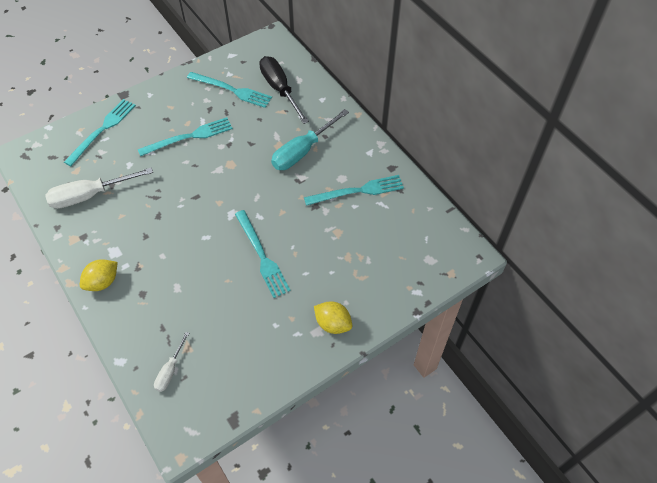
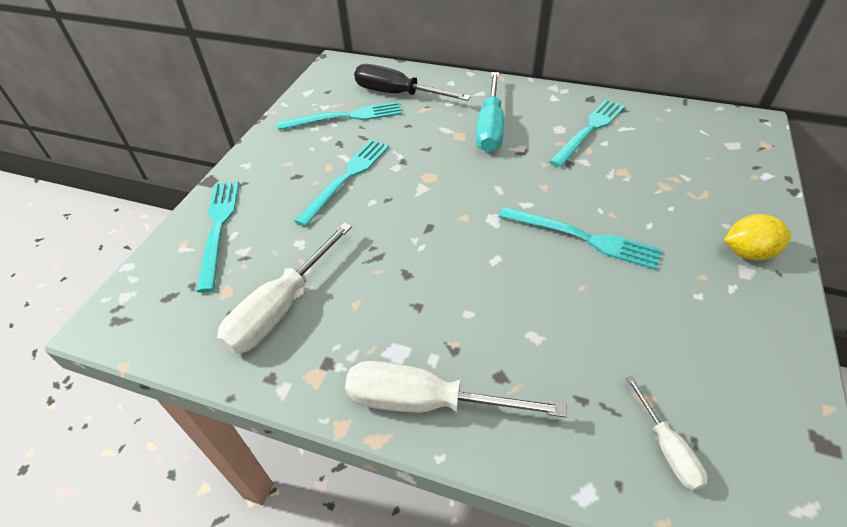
camera: 35 degrees left, 10 degrees down
yellow lemon [80,259,118,291] -> white screwdriver [345,361,567,417]

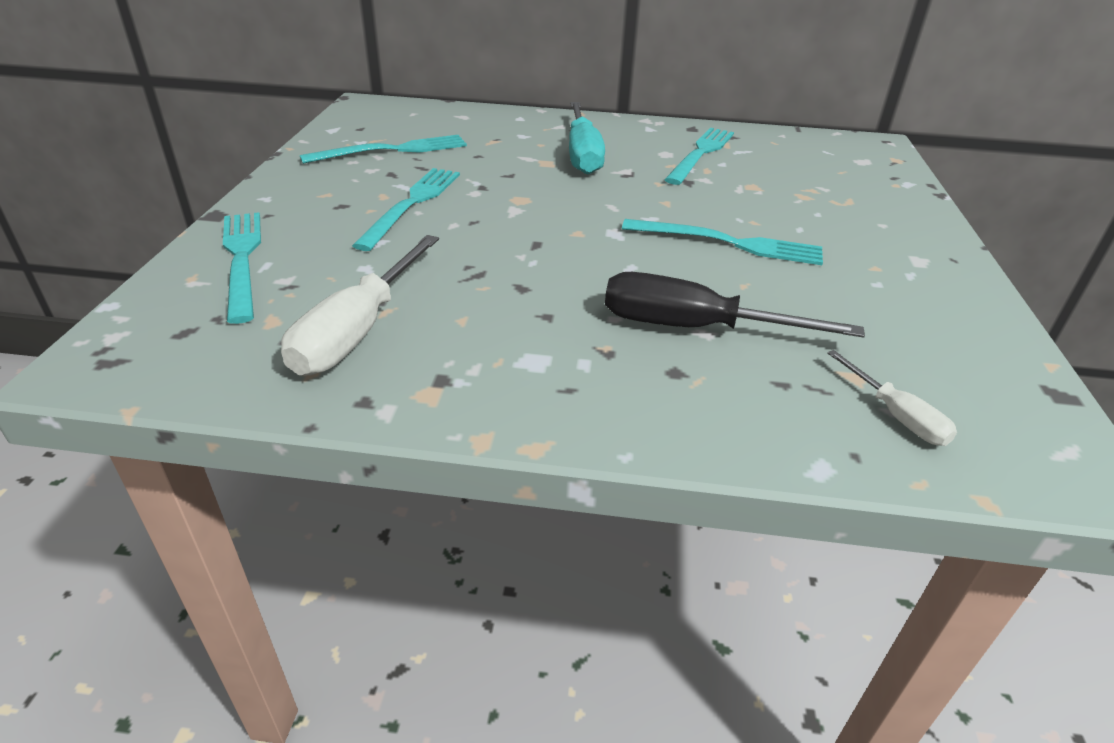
camera: 15 degrees left, 10 degrees down
white screwdriver [345,361,567,417] -> none
black screwdriver [354,64,471,101] -> black screwdriver moved to [605,272,865,338]
yellow lemon [724,214,792,260] -> none

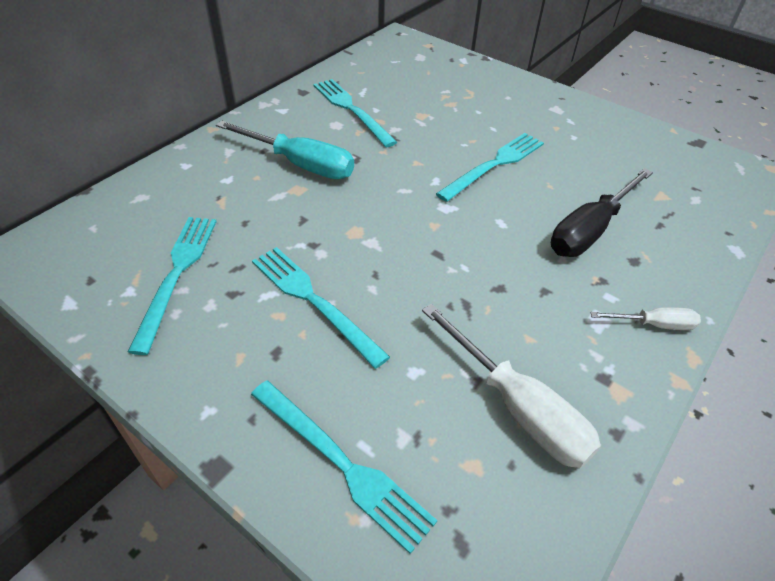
camera: 60 degrees left, 10 degrees up
turquoise fork [223,212,261,324] -> turquoise fork turned 150 degrees counterclockwise [251,381,437,554]
white screwdriver [827,350,957,446] -> white screwdriver moved to [590,307,701,330]

